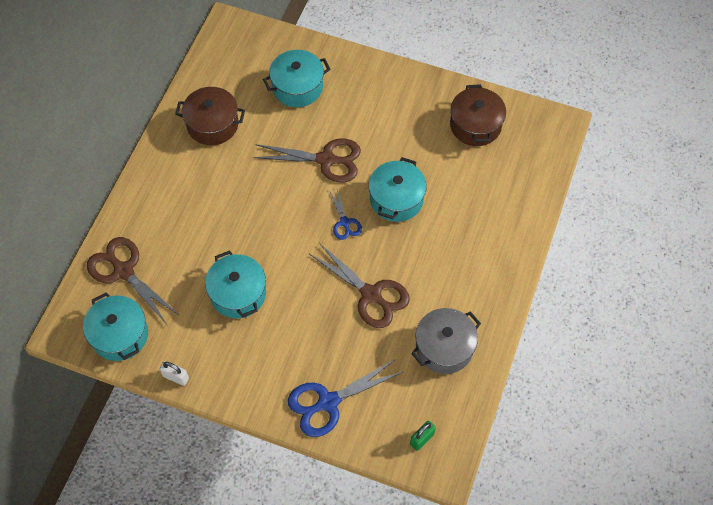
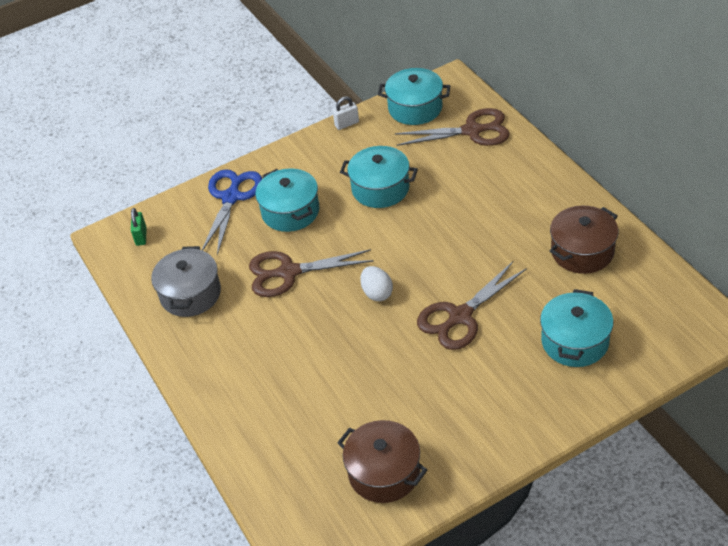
camera: 135 degrees right, 15 degrees down
blue scissors [329,190,362,240] -> white egg [360,266,393,301]
turquoise pot [369,157,427,222] -> turquoise pot moved to [255,168,319,232]

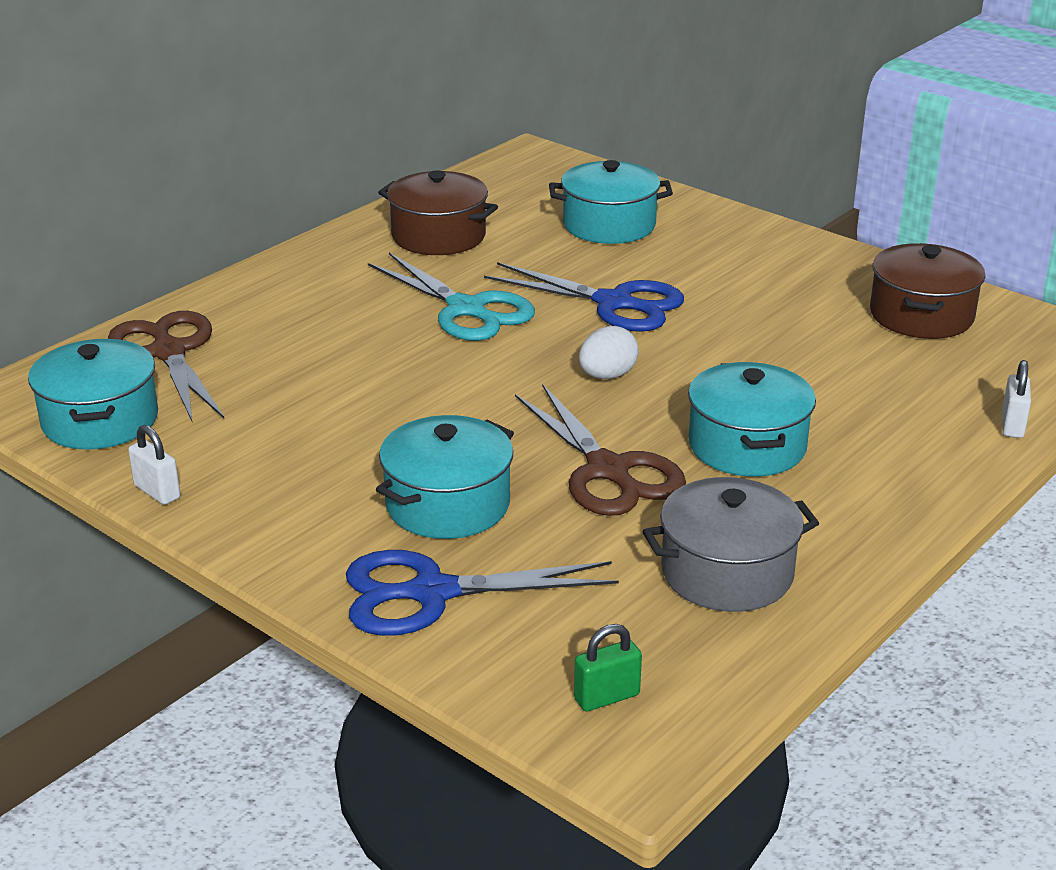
camera: 115 degrees left, 15 degrees down
turquoise pot [340,146,418,208] -> turquoise pot moved to [688,362,816,477]
brown scissors [417,261,527,350] -> blue scissors [484,262,684,332]
none -> turquoise scissors [368,253,535,341]
none -> white padlock [1002,360,1031,438]

